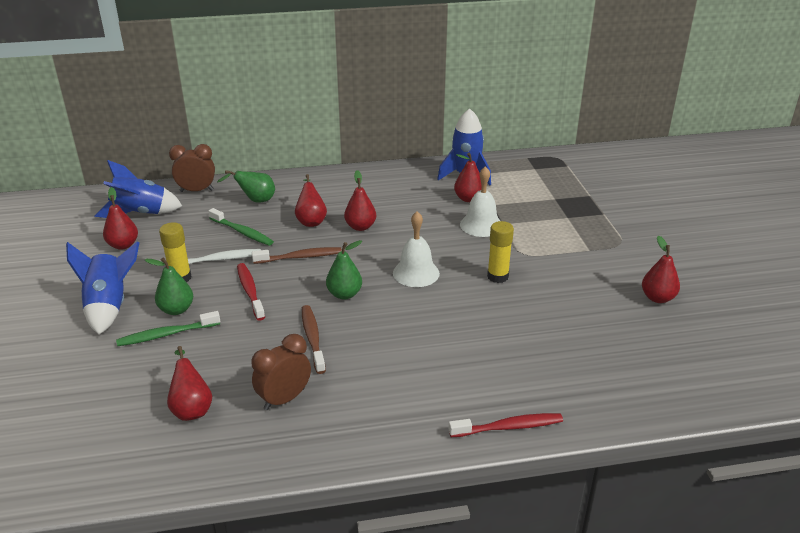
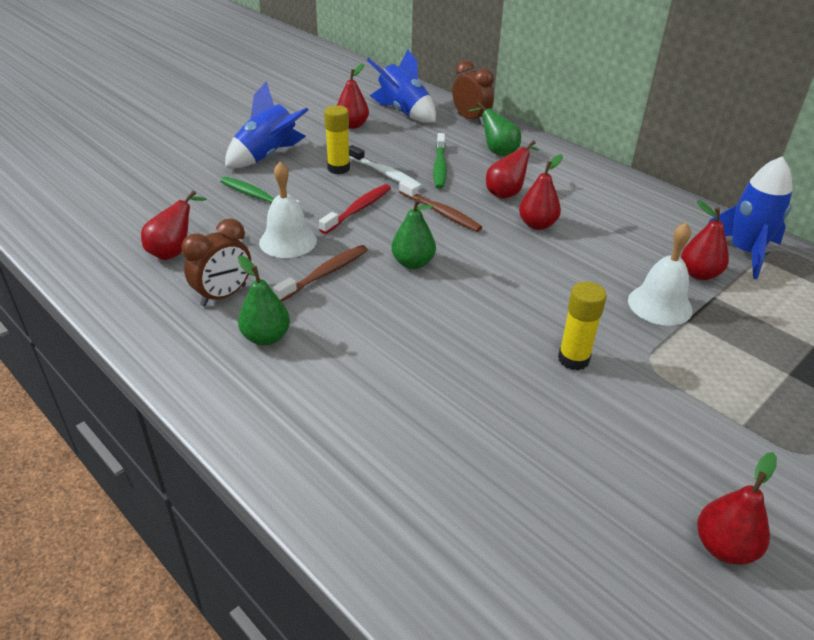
camera: 55 degrees right, 5 degrees up
green pear [145,257,193,315] -> green pear moved to [238,256,290,346]
brown clock [251,334,311,410] -> brown clock turned 120 degrees clockwise [181,218,251,306]
white bell [393,211,440,287] -> white bell moved to [259,162,317,258]
red toothbrush [449,413,563,437] -> none

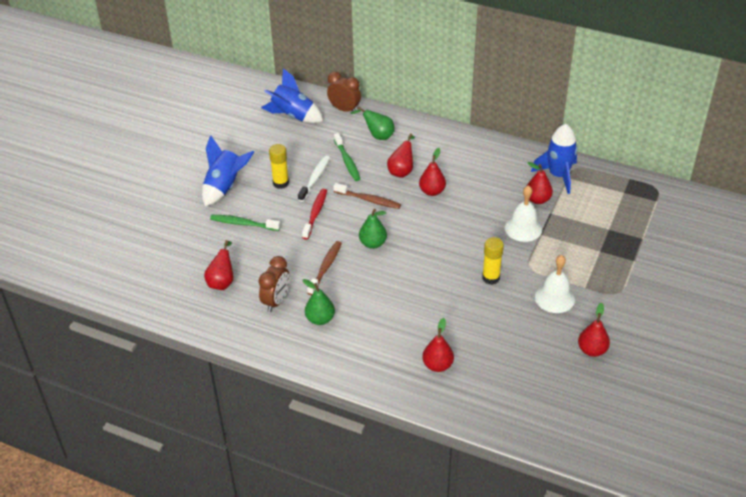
camera: 20 degrees left, 5 degrees up
white bell [259,162,317,258] -> white bell moved to [535,255,575,313]
red pear [337,64,369,129] -> red pear moved to [422,318,454,372]
white toothbrush [349,145,423,190] -> white toothbrush turned 90 degrees counterclockwise [298,156,330,202]

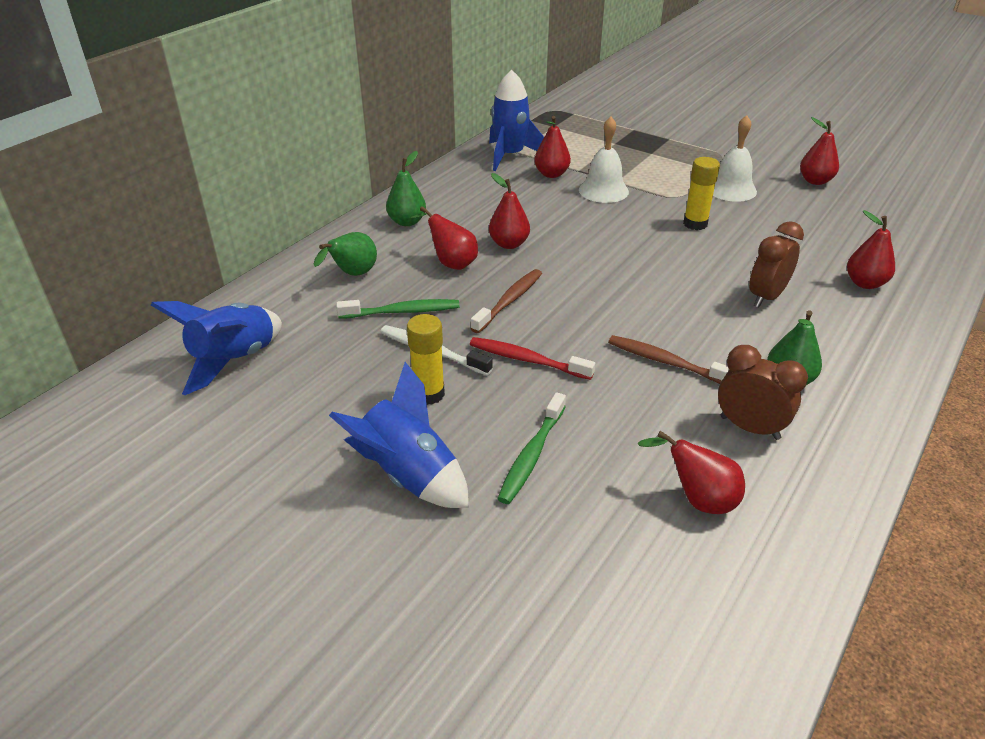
camera: 80 degrees left, 5 degrees down
brown clock [327,72,361,114] -> brown clock moved to [749,221,804,308]
green pear [359,209,387,249] -> green pear moved to [386,151,426,226]

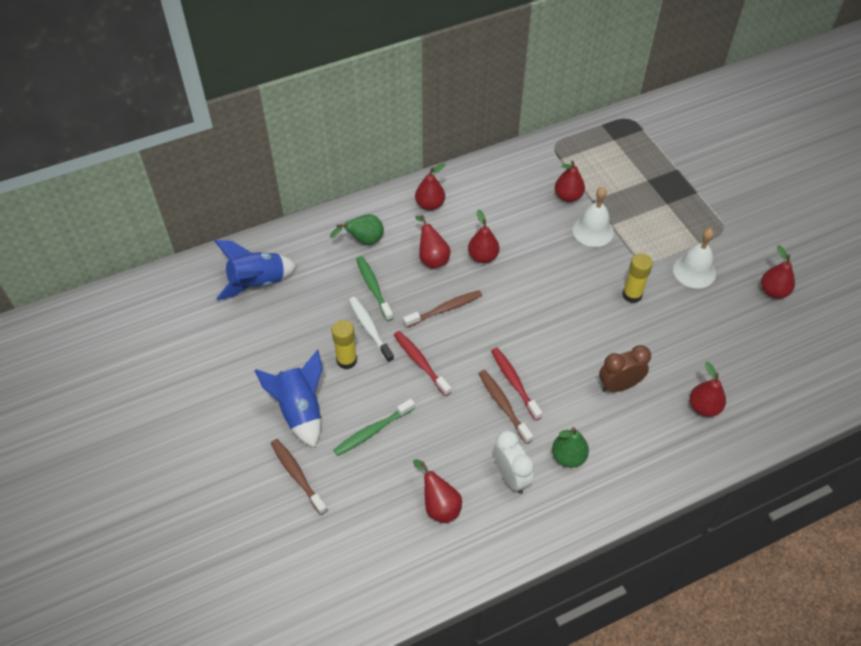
camera: 30 degrees right, 15 degrees up
green toothbrush [336,299,459,319] -> green toothbrush turned 135 degrees counterclockwise [356,256,393,321]
green pear [386,151,426,226] -> red pear [415,163,446,211]
blue rocket [489,70,544,171] -> none
brown clock [718,345,808,440] -> white clock [494,430,534,494]
none -> brown toothbrush [271,439,327,515]
none -> red toothbrush [491,348,542,421]

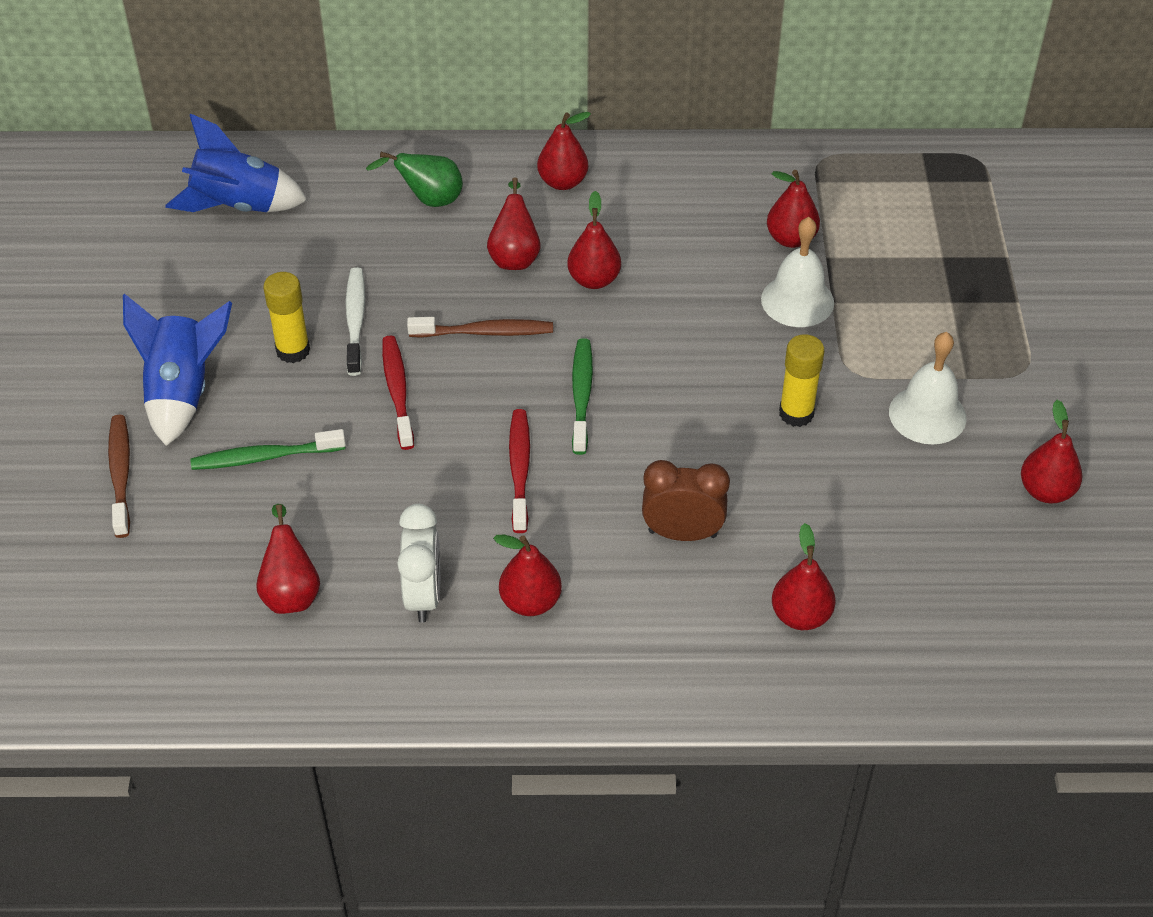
camera: 25 degrees right, 5 degrees down
green toothbrush [356,256,393,321] -> green toothbrush moved to [572,338,593,455]
brown toothbrush [478,370,533,444] -> none
green pear [552,427,589,468] -> red pear [493,535,562,616]

